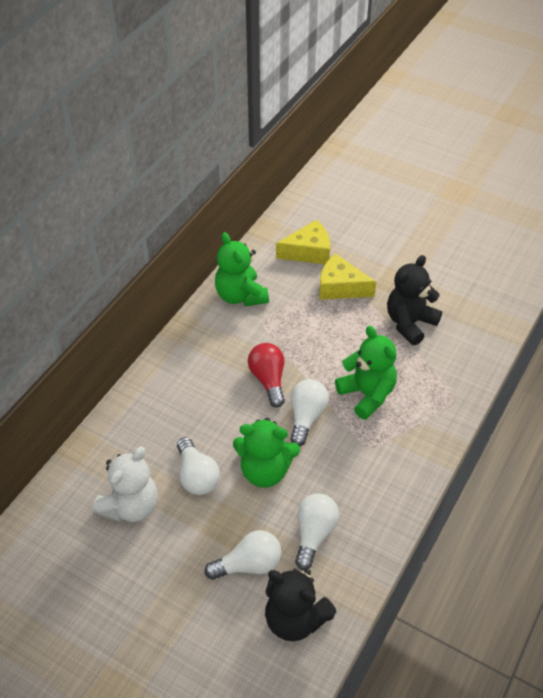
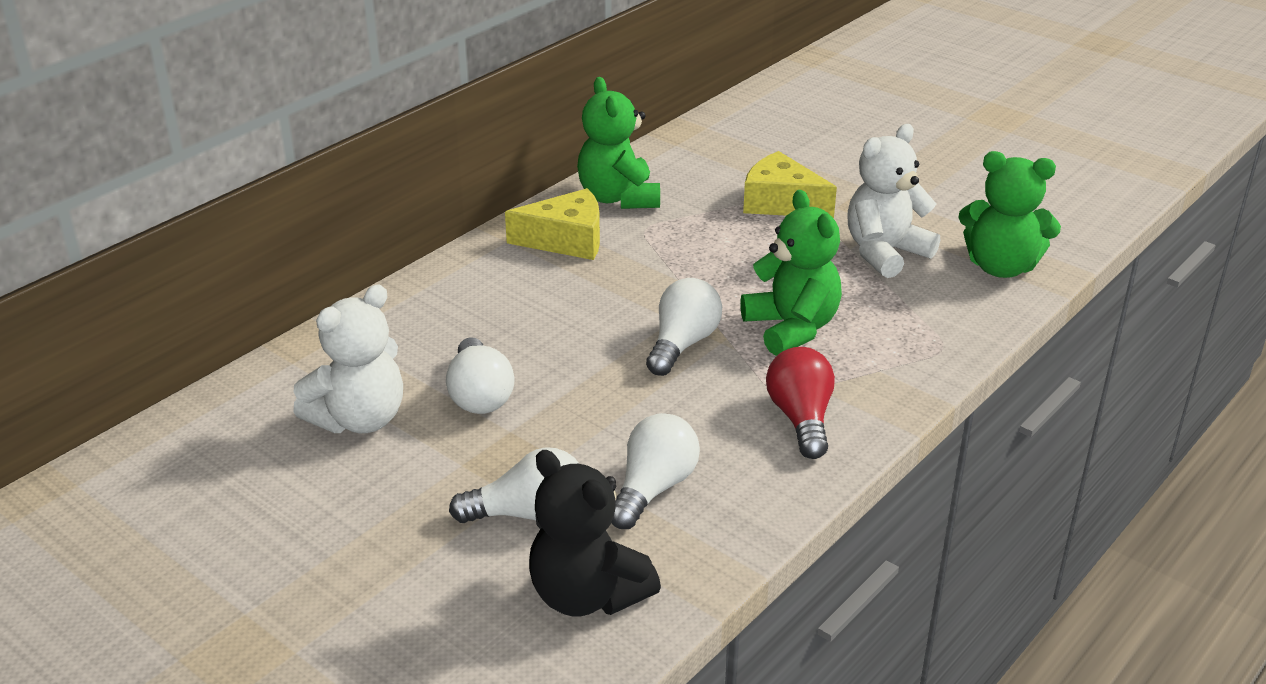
camera: 10 degrees right, 15 degrees down
green teddy bear [233,418,300,488] -> green teddy bear moved to [958,151,1061,278]
red light bulb [248,343,285,407] -> red light bulb moved to [766,347,835,459]
yellow cheese [276,220,330,264] -> yellow cheese moved to [505,188,600,260]
black teddy bear [387,255,442,345] -> white teddy bear [847,124,940,278]

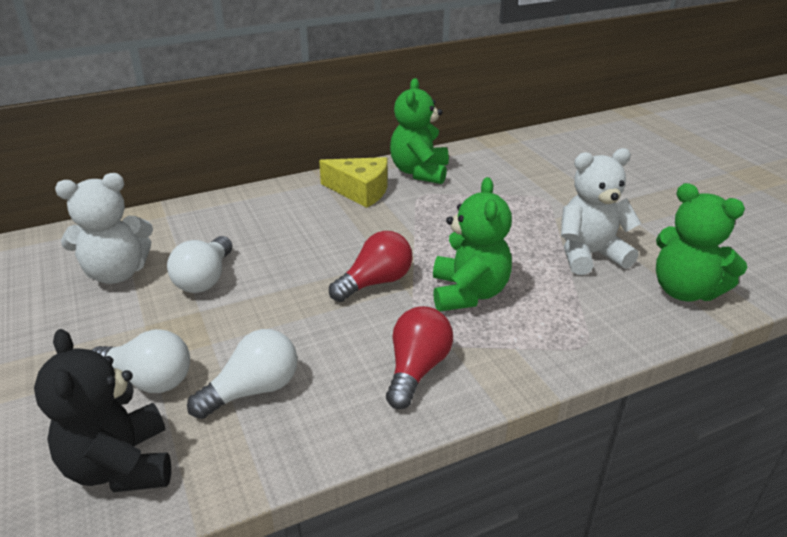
camera: 25 degrees right, 0 degrees up
white light bulb [646,278,722,376] -> red light bulb [329,231,413,302]
yellow cheese [743,151,837,218] -> none

